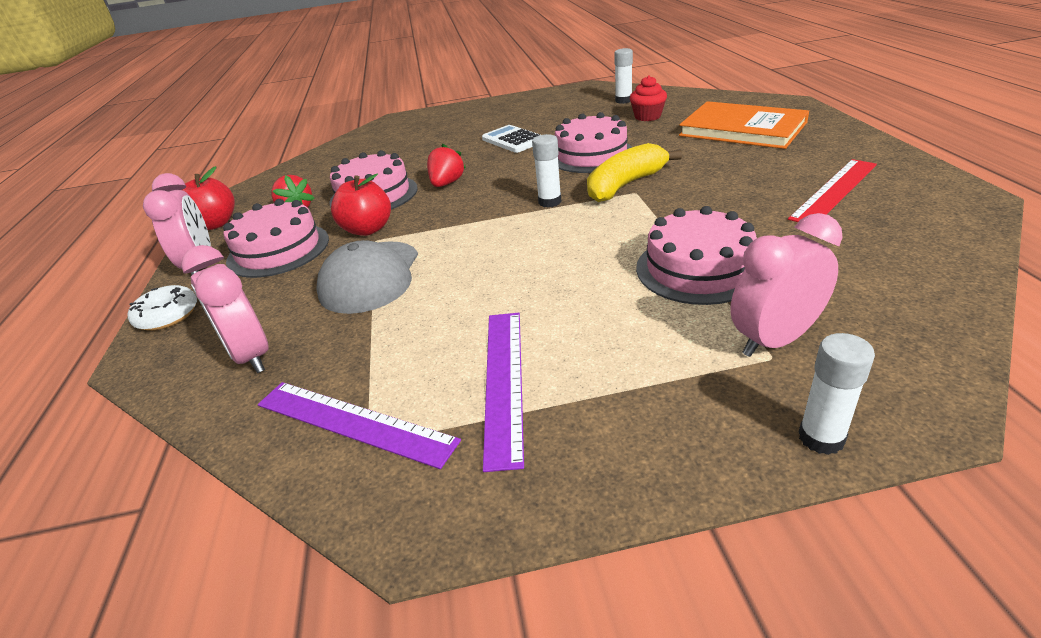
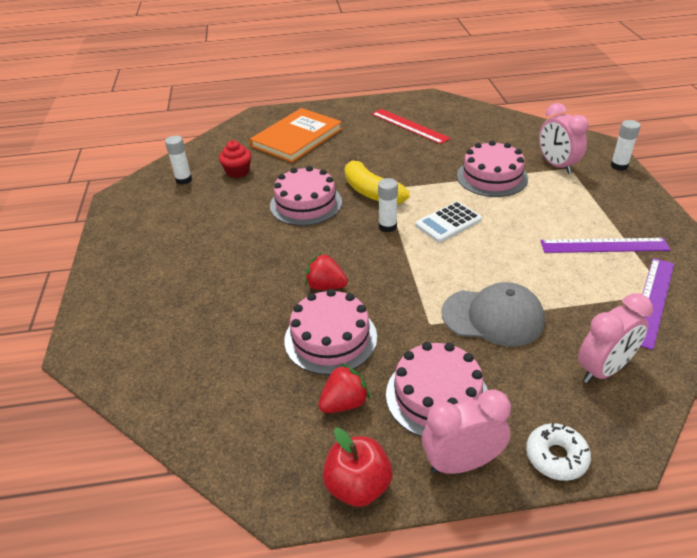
camera: 90 degrees left, 5 degrees up
red apple [331,173,391,236] -> none
white calculator [482,125,540,153] -> white calculator moved to [415,201,482,243]

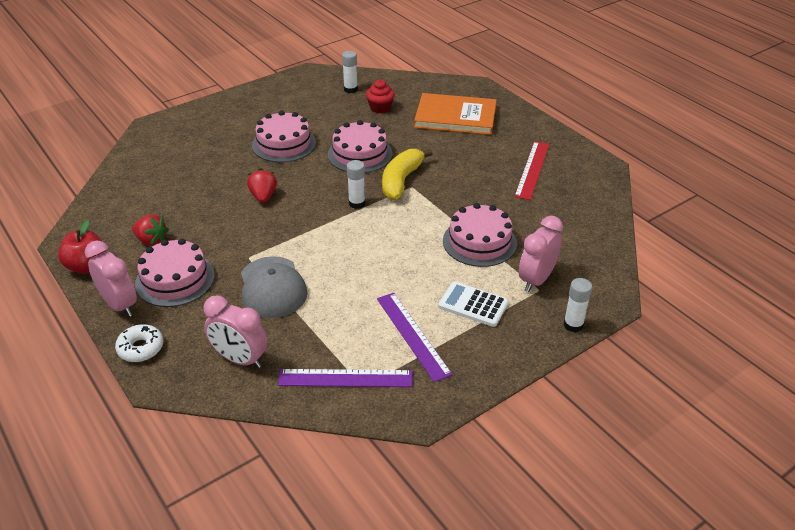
camera: 60 degrees right, 0 degrees up
pink cake [284,289,377,375] -> pink cake moved to [252,111,316,162]
white calculator [415,201,482,243] -> white calculator moved to [438,282,509,327]

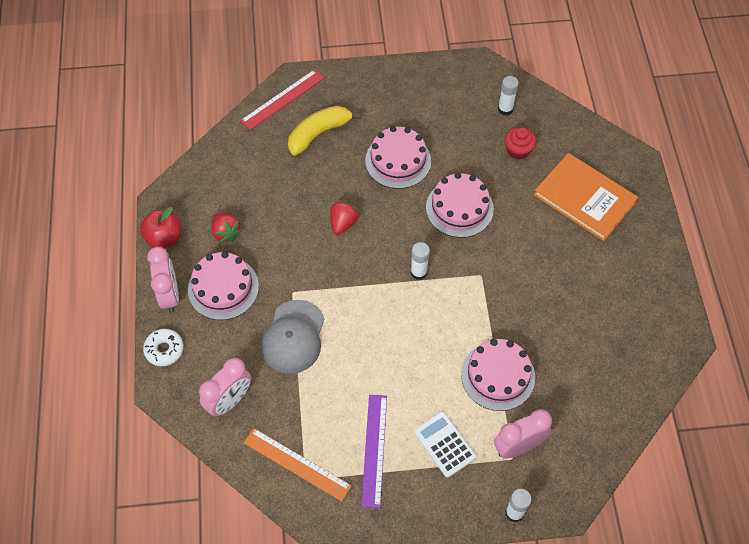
camera: 30 degrees right, 20 degrees up
pink clock [203,296,268,368] -> pink clock turned 105 degrees counterclockwise [199,358,251,416]
purple ruler [278,369,412,387] -> orange ruler [244,428,352,501]
yellow banana [382,149,433,200] -> yellow banana moved to [288,106,361,156]
red ruler [514,141,549,200] -> red ruler moved to [240,69,324,130]

